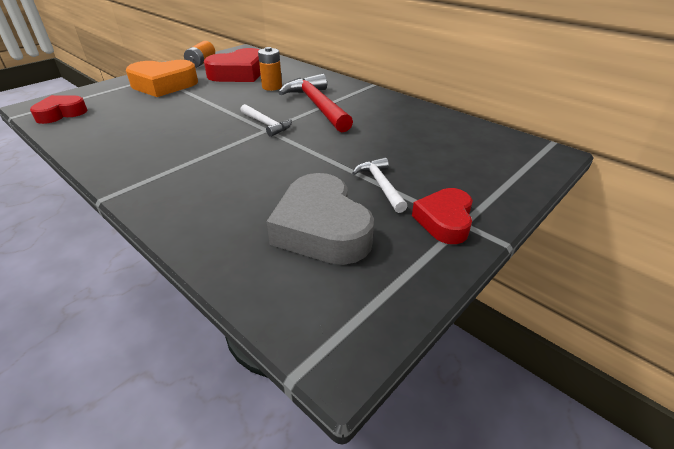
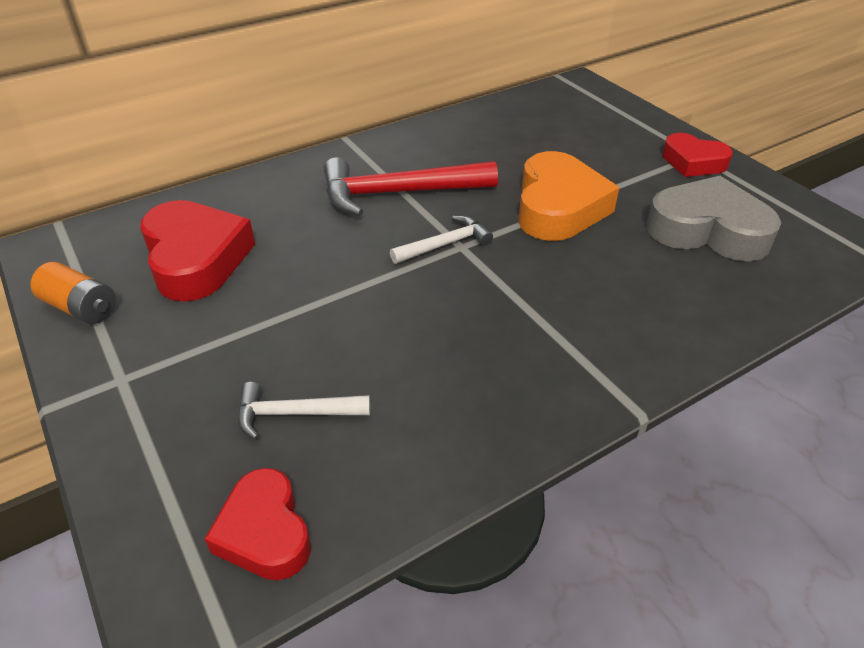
camera: 75 degrees left, 5 degrees up
orange heart [126,60,198,97] -> orange heart moved to [519,151,619,241]
orange battery [258,47,282,91] -> none
grey heart [267,173,374,265] -> grey heart turned 150 degrees counterclockwise [646,176,781,261]
white hammer [352,157,407,213] -> white hammer moved to [238,382,370,439]

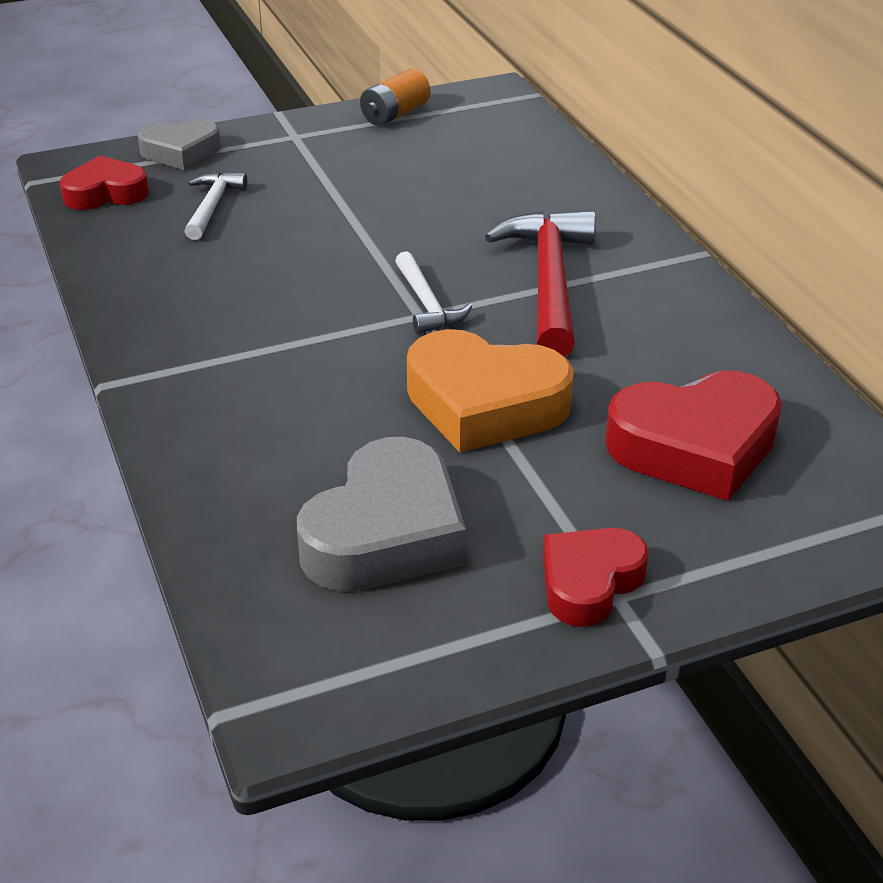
camera: 100 degrees right, 5 degrees down
red heart [140,200,255,302] -> red heart moved to [605,371,782,501]
none -> grey heart [138,119,221,170]

